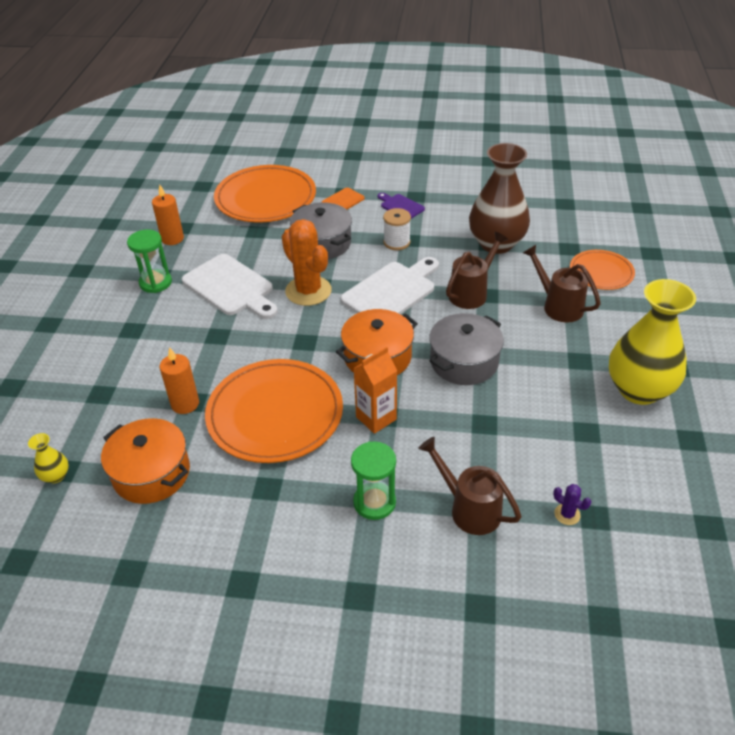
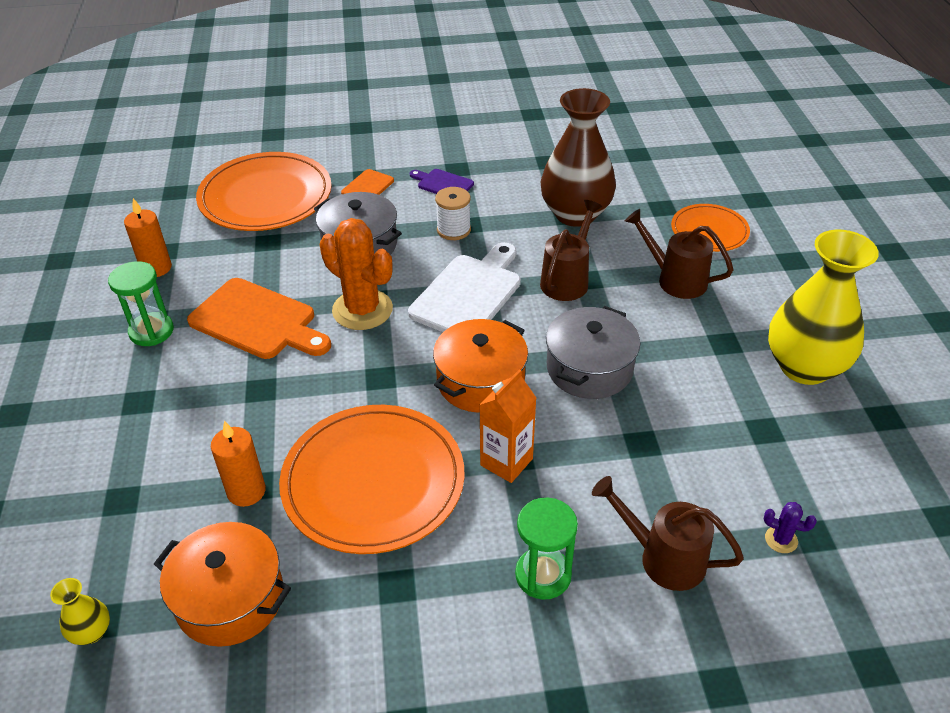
camera: 15 degrees left, 0 degrees up
white cutting board [182,254,278,319] -> orange cutting board [187,278,331,359]

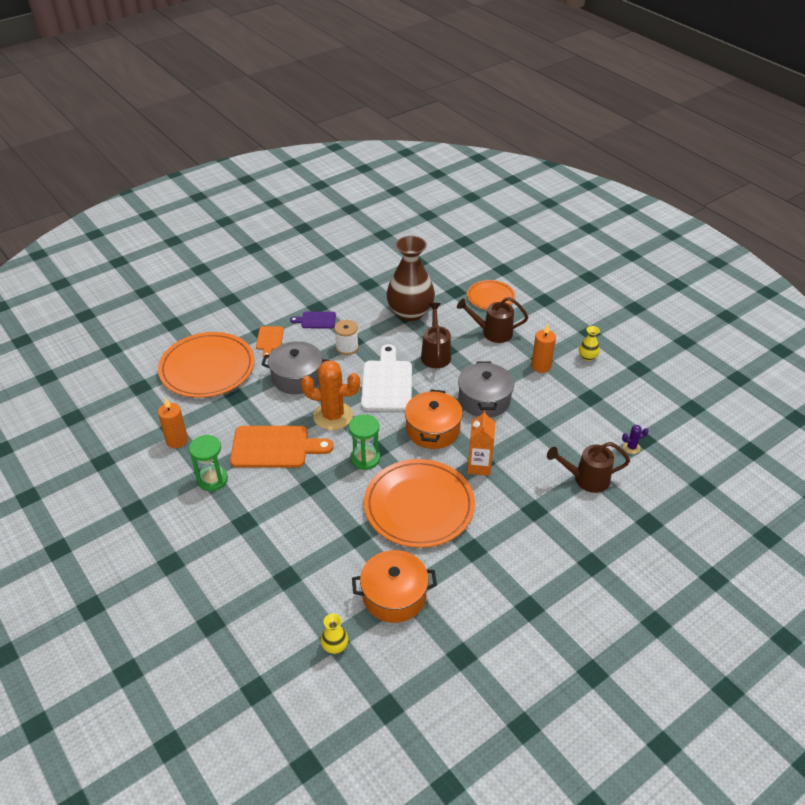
camera: 30 degrees left, 0 degrees up
orange candle [211,421,266,507] -> orange candle moved to [531,324,556,373]
green hourglass [515,497,578,600] -> green hourglass moved to [349,414,380,470]
yellow vase [768,230,879,385] -> yellow vase [579,326,600,361], size x0.41

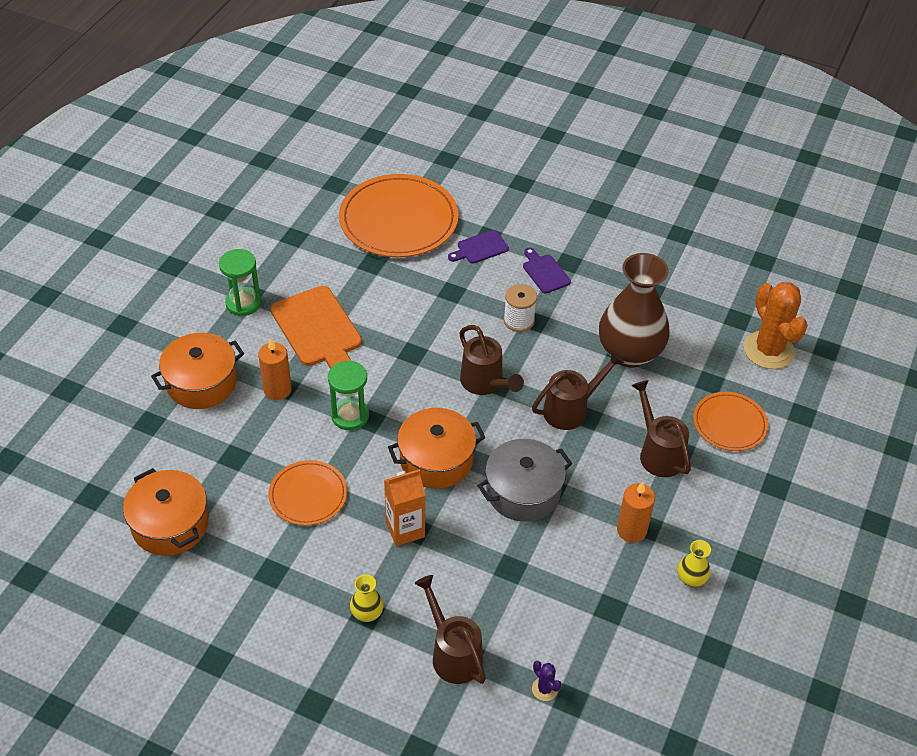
camera: 60 degrees right, 5 degrees up
orange candle [158,398,188,448] -> orange candle moved to [258,338,292,400]
orange cutting board [256,326,284,359] -> purple cutting board [448,230,509,264]
grey pot [261,341,329,394] -> none
orange cactus [301,360,360,430] -> orange cactus moved to [744,282,808,369]
yellow vase [320,614,349,654] -> yellow vase moved to [350,574,384,622]
white cutting board [361,344,412,411] -> brown watering can [459,325,524,395]
orange plate [364,459,475,548] -> orange plate [269,460,347,526], size x0.55
none -> orange pot [151,333,244,409]

